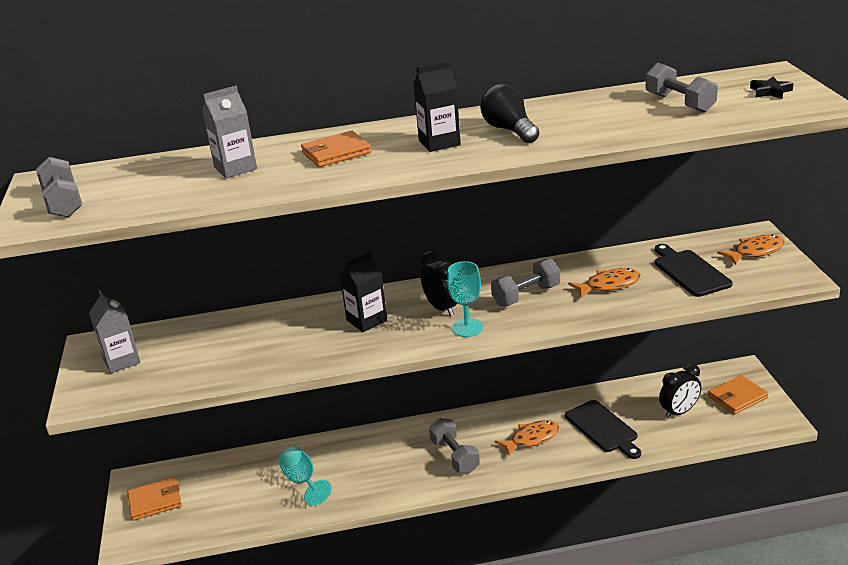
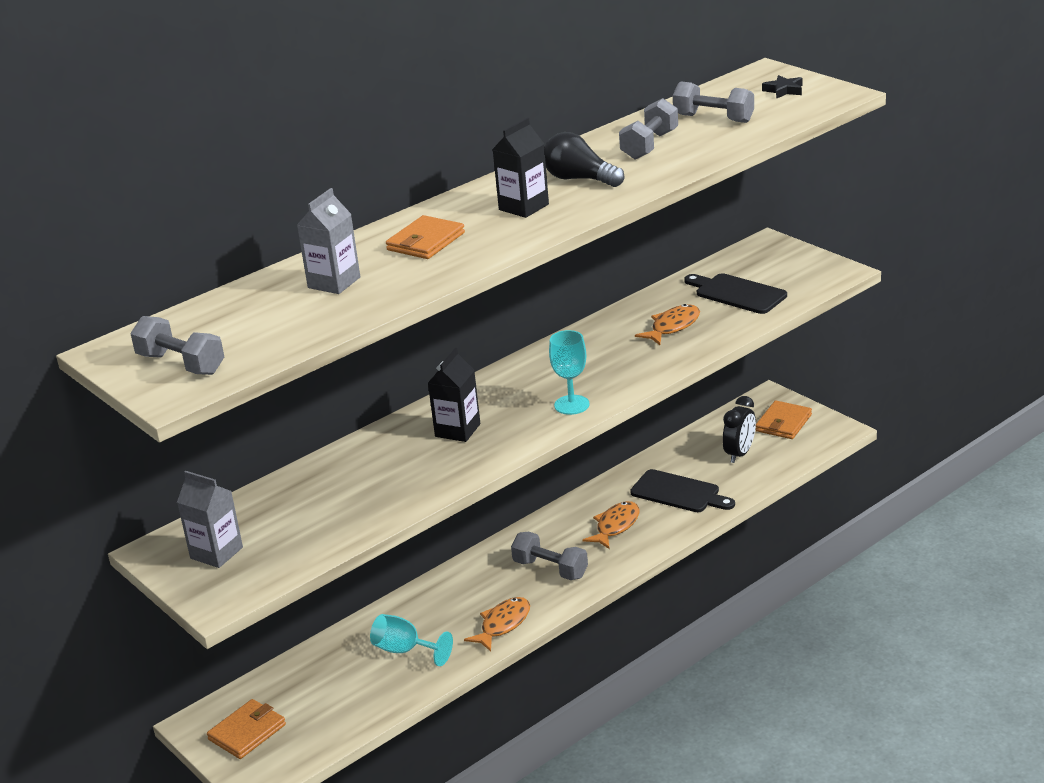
camera: 30 degrees left, 0 degrees up
black clock [421,251,458,316] -> none
grey dumbbell [491,259,560,307] -> grey dumbbell moved to [619,98,678,160]
orange fish [717,234,785,265] -> orange fish moved to [464,597,530,652]

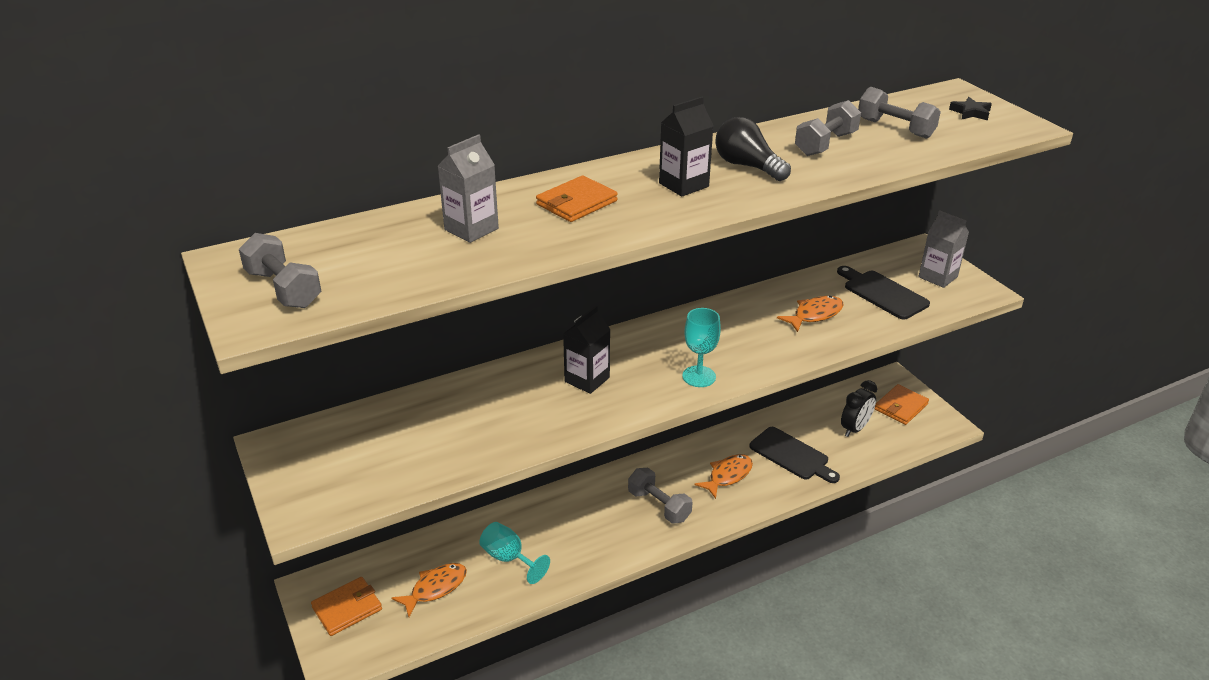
camera: 10 degrees right, 5 degrees up
grey carton [177,471,243,568] -> grey carton moved to [918,210,969,288]
orange fish [464,597,530,652] -> orange fish moved to [391,563,467,617]

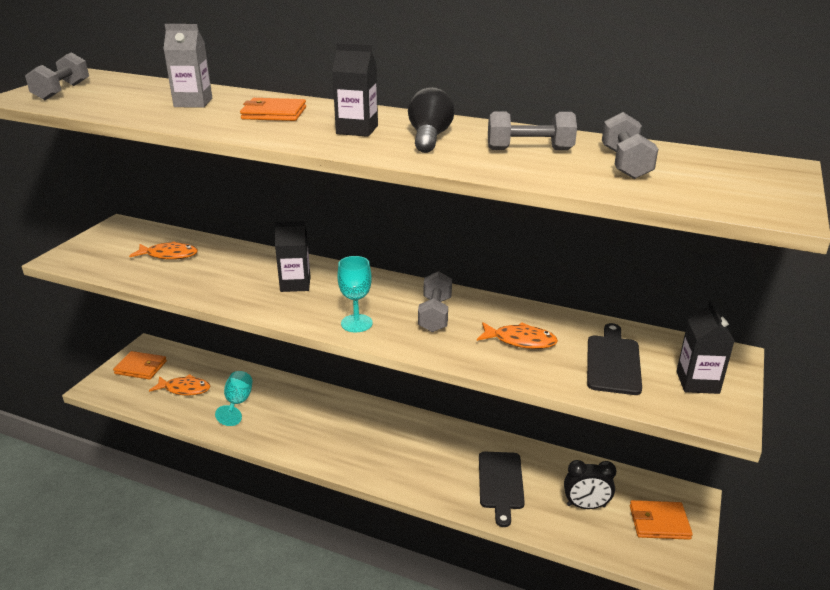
camera: 50 degrees right, 5 degrees down
grey dumbbell [628,468,693,524] -> grey dumbbell moved to [418,271,452,332]
orange fish [694,454,753,499] -> orange fish moved to [129,241,198,260]
grey carton [918,210,969,288] -> black carton [676,301,735,394]
black star [949,97,992,120] -> none

